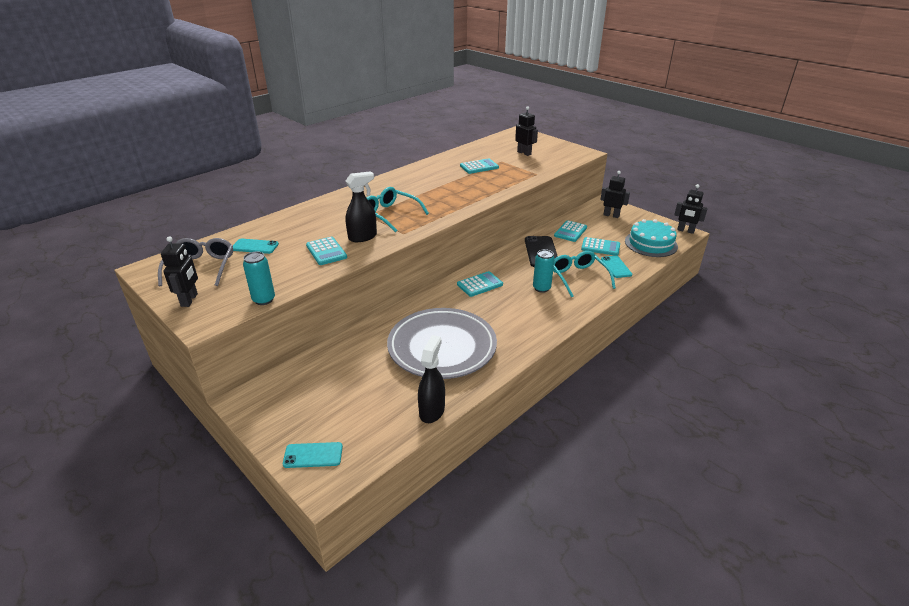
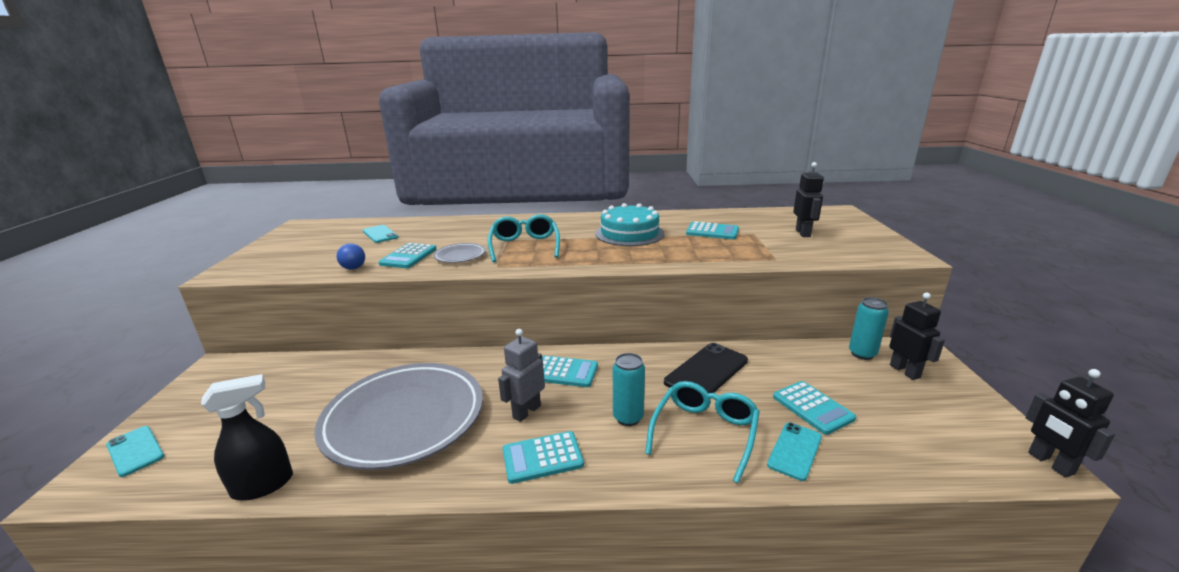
camera: 45 degrees right, 10 degrees down
grey glasses [158,238,233,286] -> none
black robot [161,236,198,307] -> none
turquoise can [243,251,275,305] -> turquoise can moved to [849,297,889,360]
black spray bottle [346,171,377,242] -> grey plate [433,243,485,263]
turquoise calculator [554,220,587,242] -> turquoise calculator moved to [503,431,584,484]
turquoise cake [625,219,678,257] -> turquoise cake moved to [596,203,664,246]
none -> blue ball [337,243,365,270]
none -> grey robot [498,329,545,422]

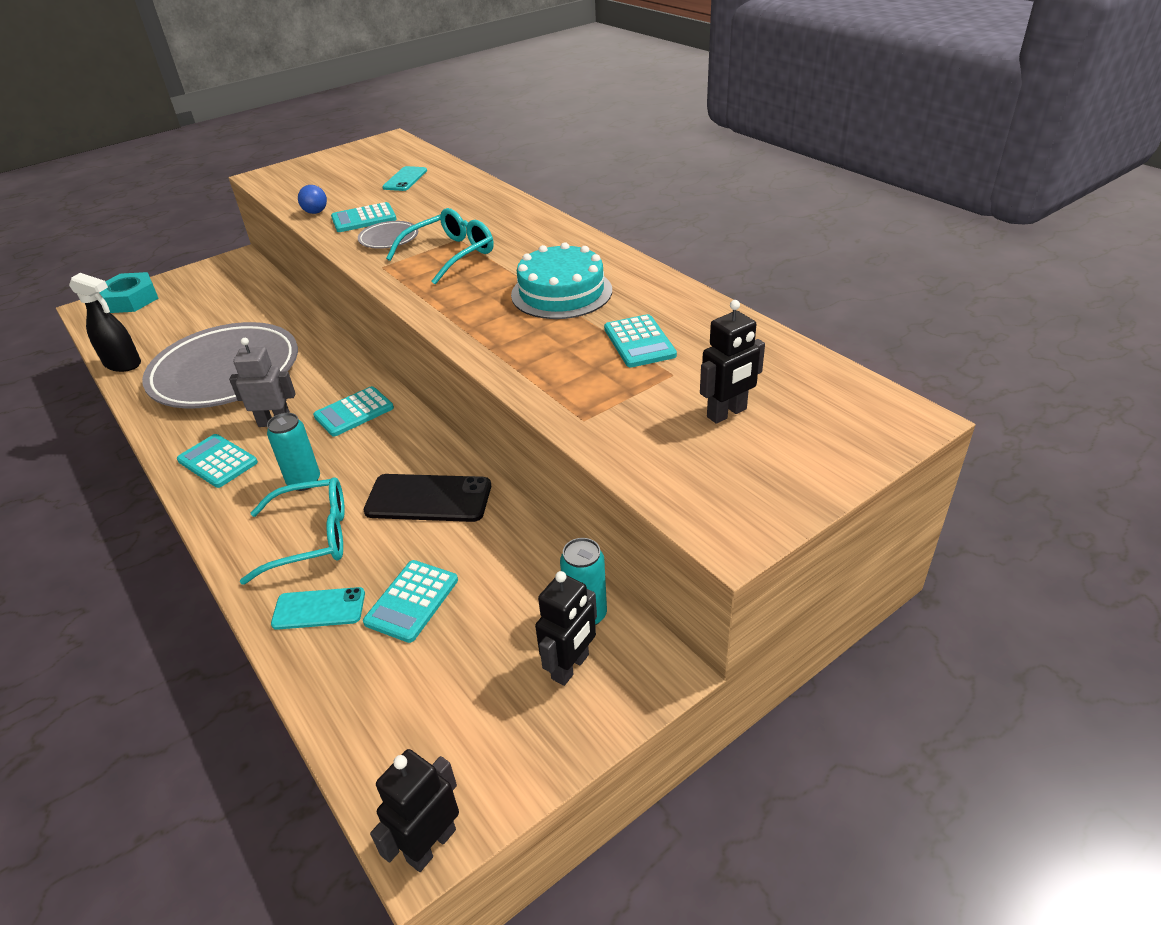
camera: 55 degrees right, 15 degrees up
turquoise phone [106,426,164,477] -> turquoise nut [100,272,159,313]
turquoise calculator [542,356,598,387] -> turquoise calculator turned 75 degrees clockwise [313,386,394,436]

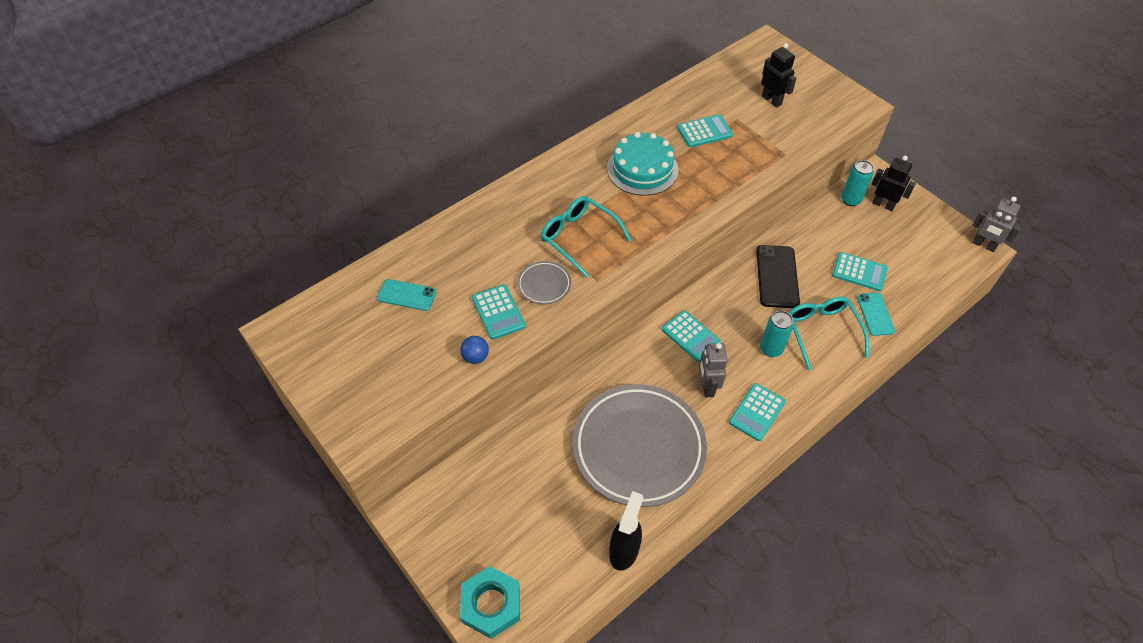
camera: 95 degrees left, 15 degrees up
black robot [370,749,459,872] -> grey robot [972,197,1021,252]

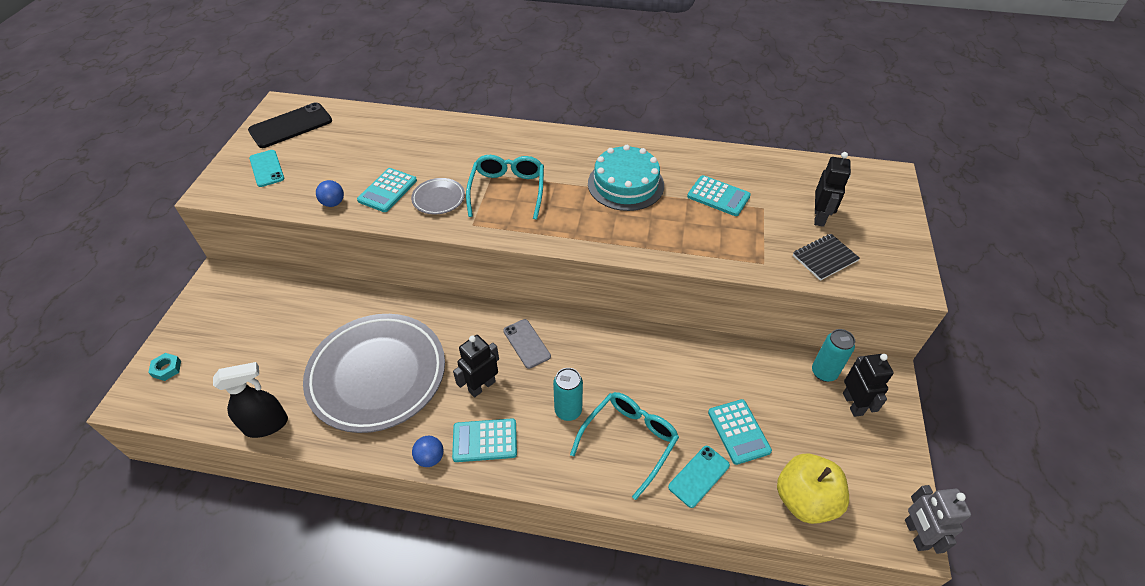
camera: 50 degrees right, 5 degrees down
turquoise phone [377,279,436,311] -> turquoise phone moved to [249,150,284,187]
turquoise nut [460,566,520,639] -> turquoise nut [148,353,181,381], size x0.47
turquoise calculator [662,310,721,361] -> grey phone [503,319,551,369]
grey robot [699,343,728,397] -> black robot [453,335,499,398]
black phone [756,245,800,308] -> black phone moved to [248,102,332,148]
none -> blue ball [412,436,444,467]
none -> yellow apple [777,454,849,524]
none -> black notebook [793,234,860,281]

